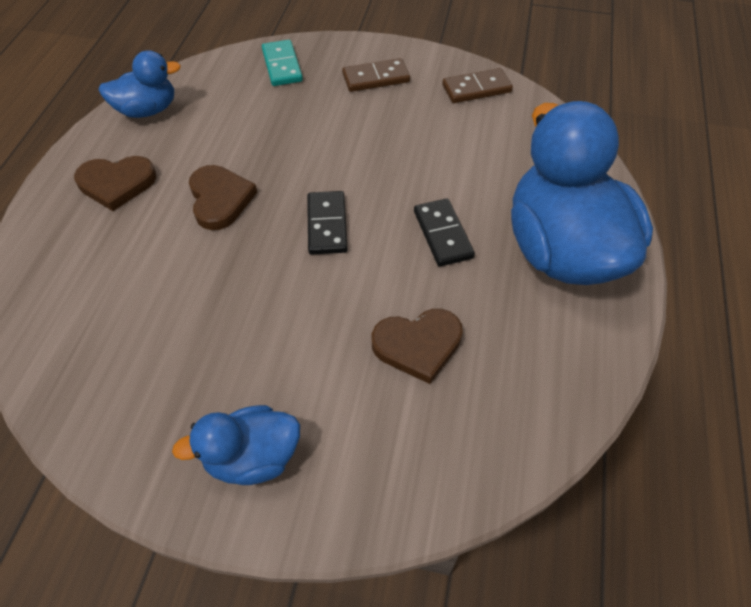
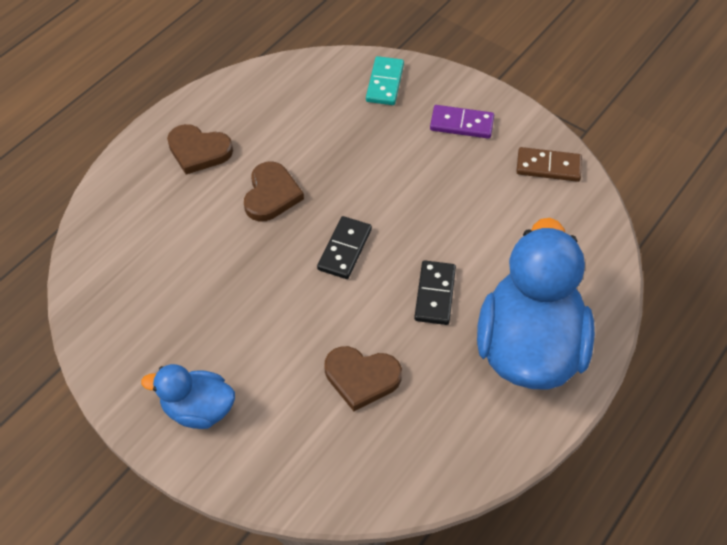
camera: 25 degrees right, 0 degrees up
blue duck [99,50,181,118] -> none
brown domino [342,58,410,92] -> purple domino [430,105,494,139]

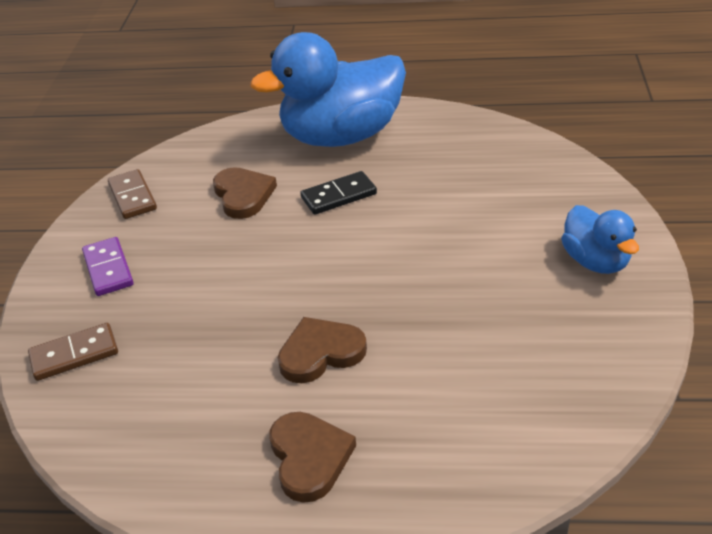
camera: 120 degrees left, 15 degrees down
black domino [317,216,372,279] -> none
brown heart [324,346,402,411] -> brown heart moved to [213,167,277,219]
turquoise domino [366,56,404,105] -> brown domino [28,323,118,381]

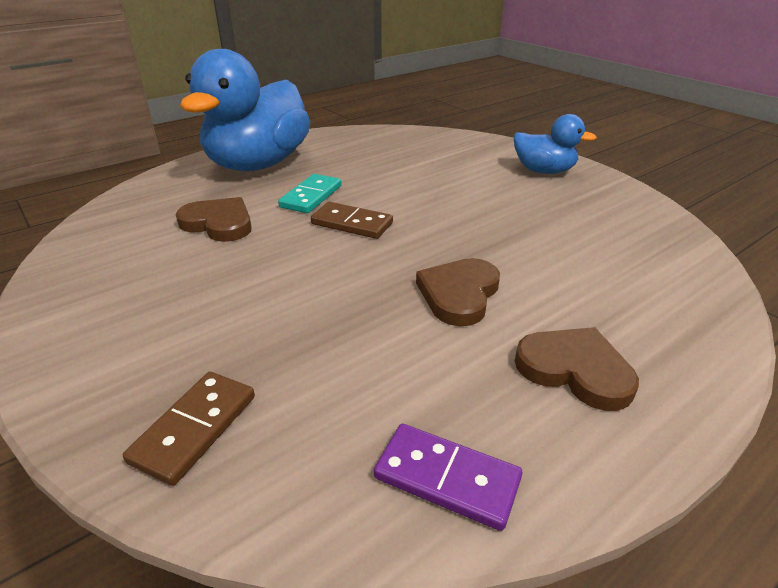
camera: 45 degrees left, 5 degrees down
purple domino [82,237,134,296] -> purple domino moved to [374,424,522,531]
brown domino [108,169,157,219] -> brown domino moved to [311,202,393,239]
black domino [300,171,377,215] -> turquoise domino [278,174,342,213]

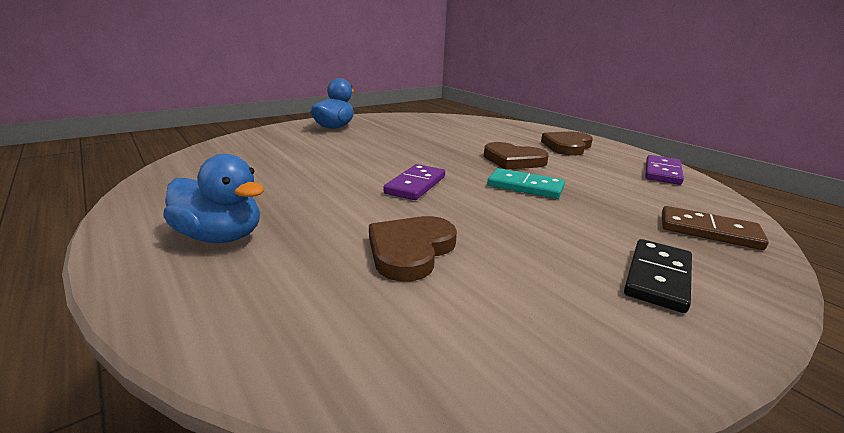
camera: 90 degrees left, 10 degrees down
blue duck [180,49,310,171] -> blue duck [163,154,264,243], size x0.51
turquoise domino [278,174,342,213] -> turquoise domino moved to [487,168,565,199]
brown domino [311,202,393,239] -> purple domino [383,164,445,200]
none -> black domino [624,239,692,313]

